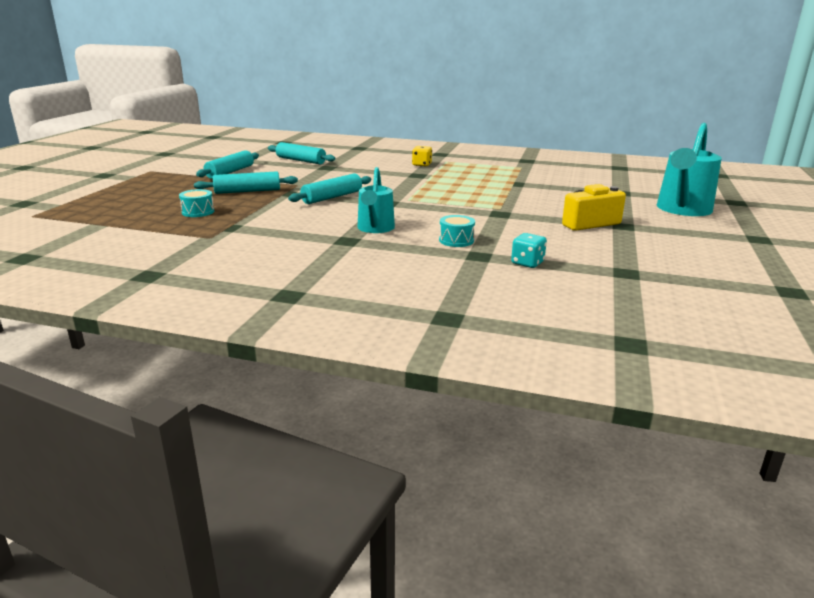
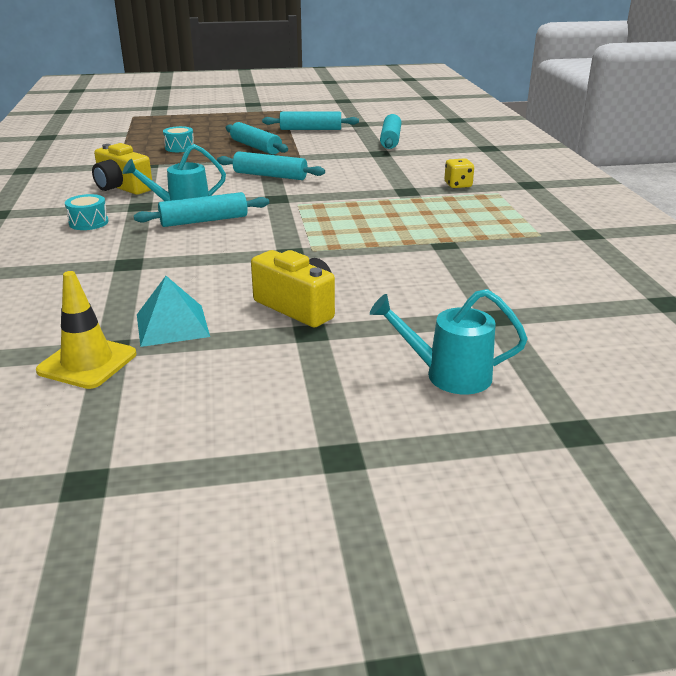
camera: 65 degrees right, 5 degrees up
turquoise drum [439,215,475,247] -> turquoise drum moved to [65,194,109,230]
turquoise dice [511,233,547,268] -> none
turquoise watering can [657,123,722,216] -> turquoise watering can [370,289,528,394], size x0.64
none -> yellow traffic cone [36,271,136,389]
none -> yellow camera [92,143,152,195]
none -> turquoise rolling pin [134,192,269,227]
none -> turquoise pyramid [137,276,210,347]

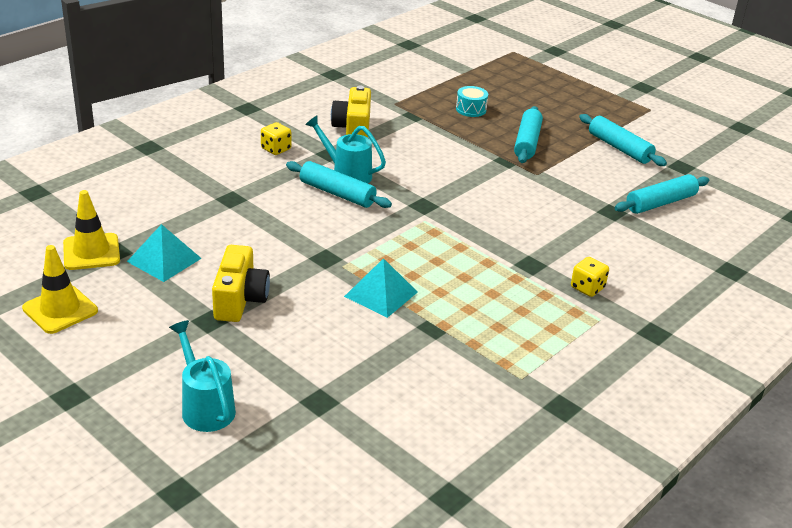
camera: 50 degrees right, 5 degrees up
turquoise drum [65,194,109,230] -> yellow dice [261,122,291,155]
turquoise rolling pin [217,151,325,180] -> none
none -> yellow traffic cone [22,245,98,334]
none -> turquoise pyramid [344,258,418,318]

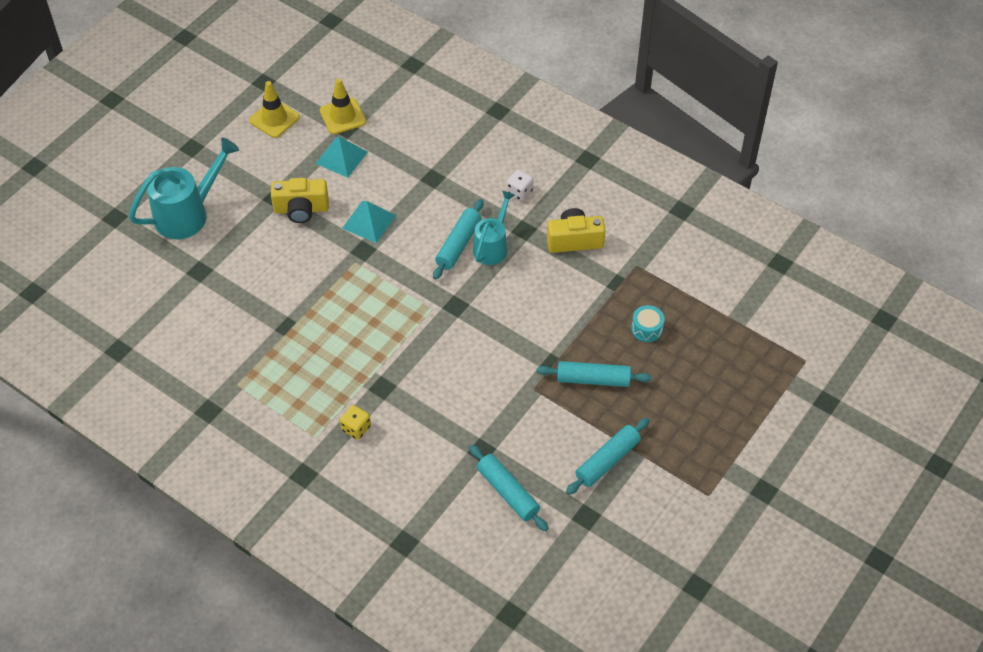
camera: 85 degrees right, 20 degrees up
turquoise watering can [169,320,236,432] -> turquoise watering can [129,137,239,239], size x1.56
yellow dice [261,122,291,155] -> white dice [507,170,534,201]
turquoise pyramid [344,258,418,318] -> turquoise pyramid moved to [342,201,396,243]

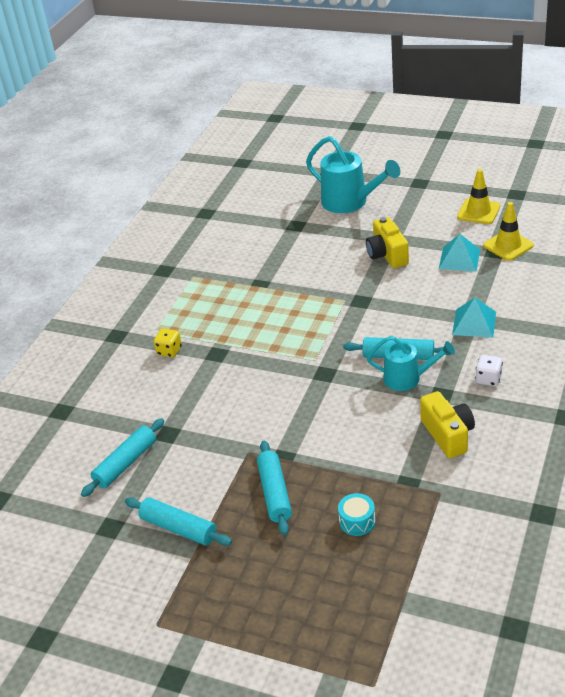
camera: 80 degrees right, 15 degrees down
turquoise pyramid [342,201,396,243] -> turquoise pyramid moved to [452,298,496,338]

